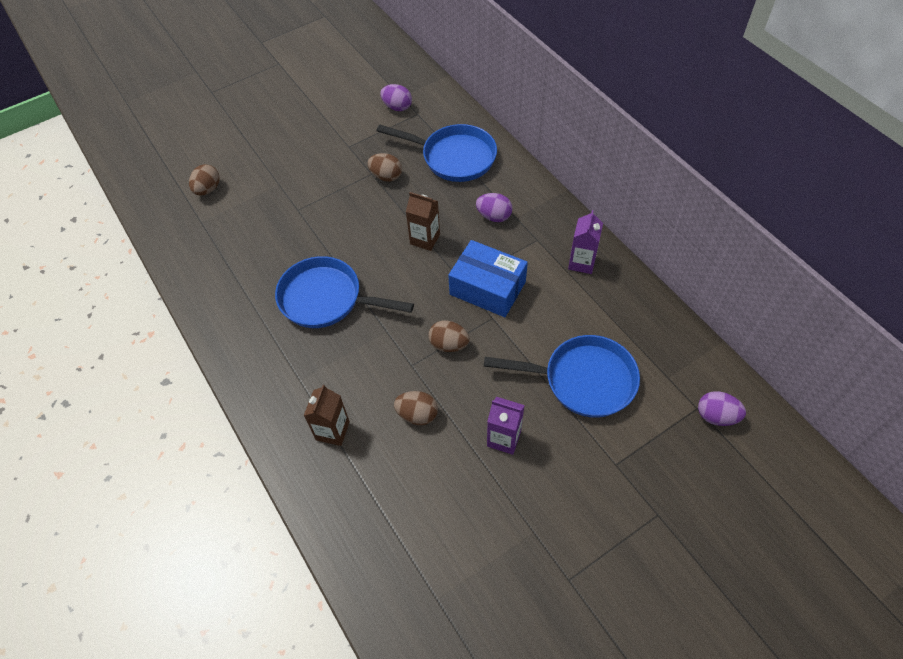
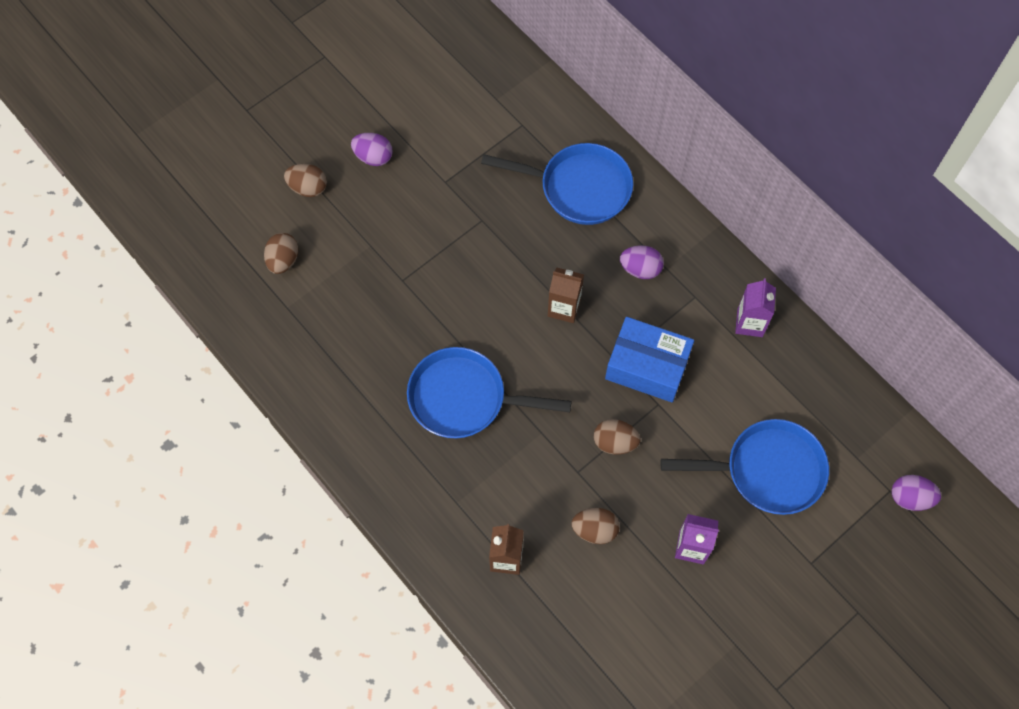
camera: 10 degrees left, 10 degrees up
brown egg [368,153,402,182] -> brown egg moved to [284,164,327,197]
purple egg [380,84,412,111] -> purple egg moved to [351,133,393,166]

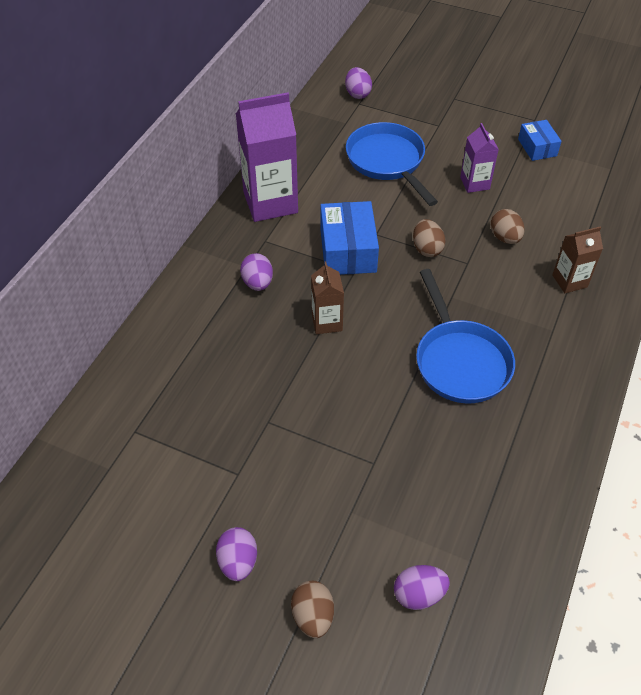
camera: 115 degrees left, 15 degrees down
brown egg [264,233,298,274] -> purple egg [394,565,450,610]
blue pan [481,143,633,225] -> none
purple carton [735,278,776,337] -> purple carton [236,93,298,222], size x1.88
none -> blue box [518,120,561,161]

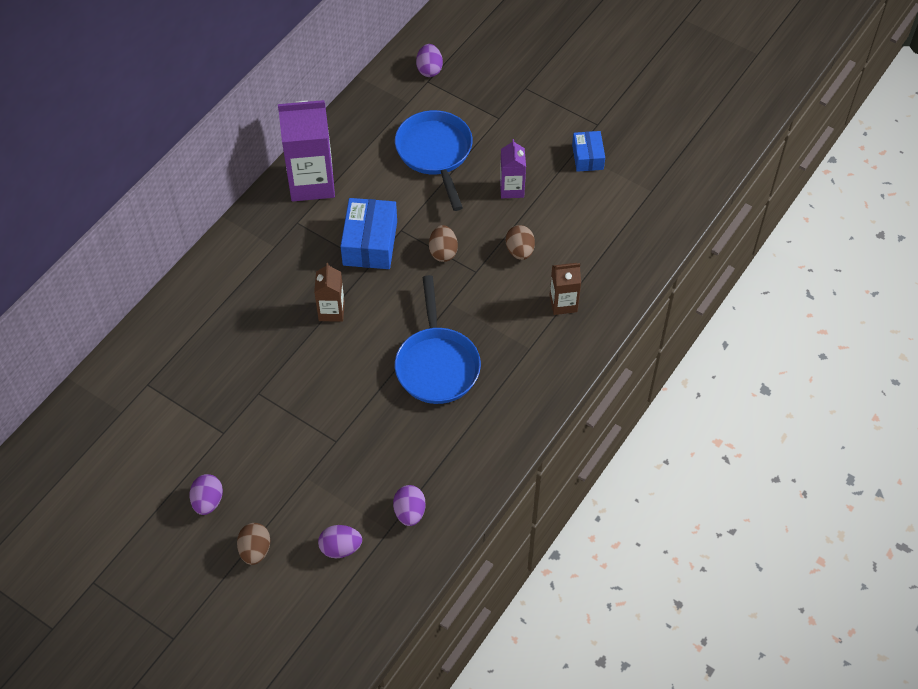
camera: 10 degrees right, 5 degrees up
purple egg [240,253,273,291] -> purple egg moved to [393,485,426,526]

